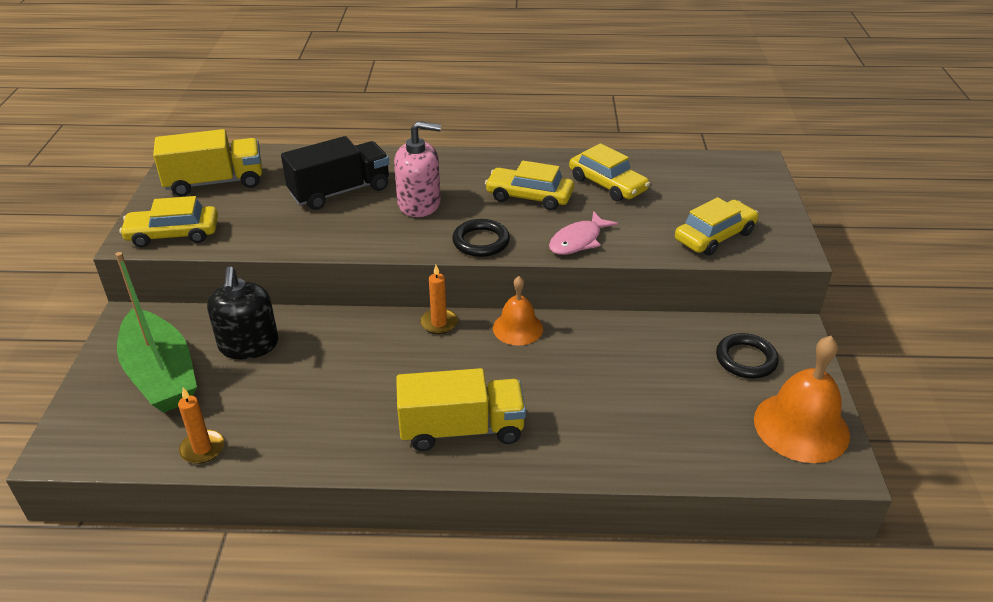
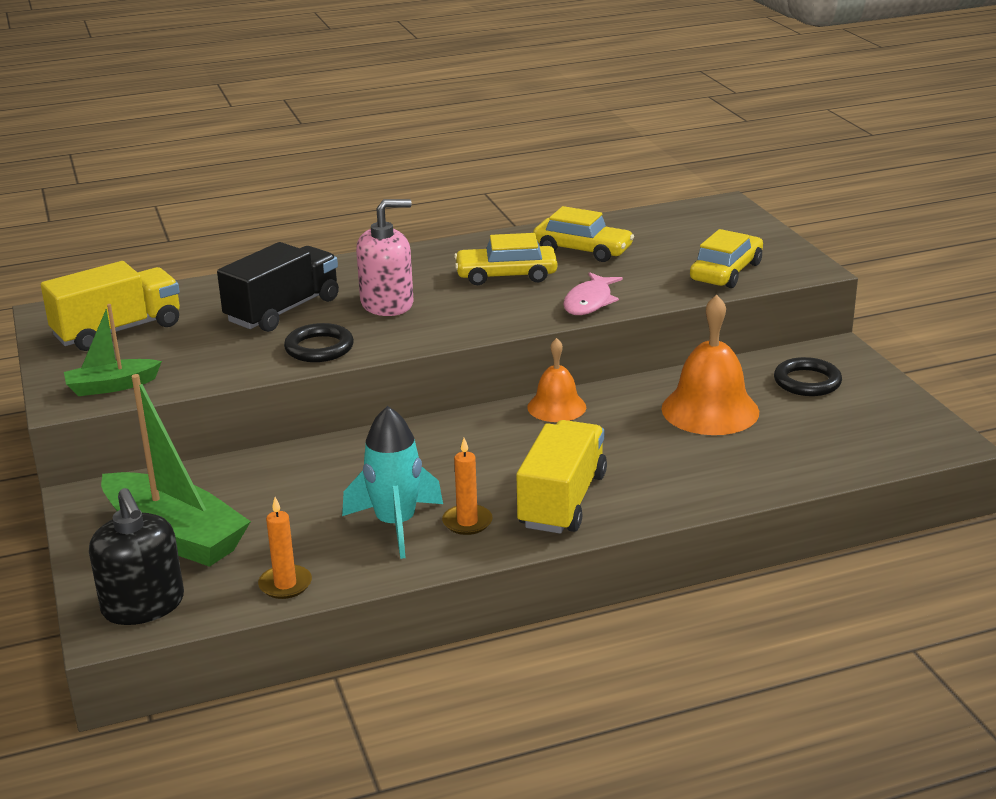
camera: 20 degrees left, 10 degrees down
yellow car [119,196,218,248] -> green boat [64,304,162,396]
black soap dispenser [207,266,279,360] -> black soap dispenser moved to [89,488,184,625]
yellow truck [396,368,526,451] -> yellow truck turned 45 degrees counterclockwise [517,420,607,534]
orange candle [420,265,458,334] -> orange candle moved to [442,438,493,535]
black ring [452,219,510,257] -> black ring moved to [284,323,354,362]
orange bell [754,336,850,463] -> orange bell moved to [661,295,759,435]
none -> turquoise rocket [342,406,443,559]

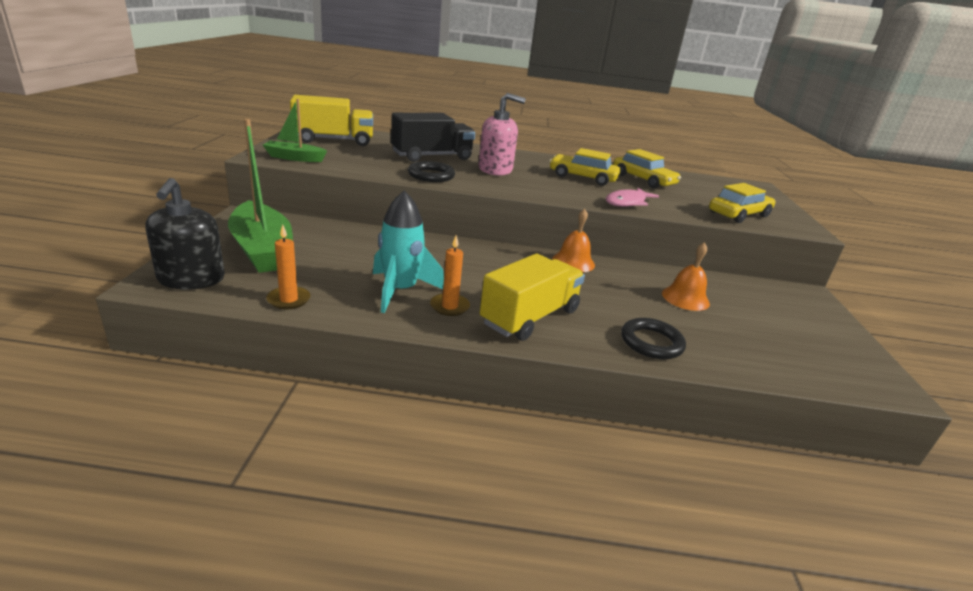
camera: 20 degrees right, 0 degrees up
orange bell [661,295,759,435] -> orange bell [662,242,710,311], size x0.61
black ring [774,357,842,396] -> black ring moved to [621,318,686,359]

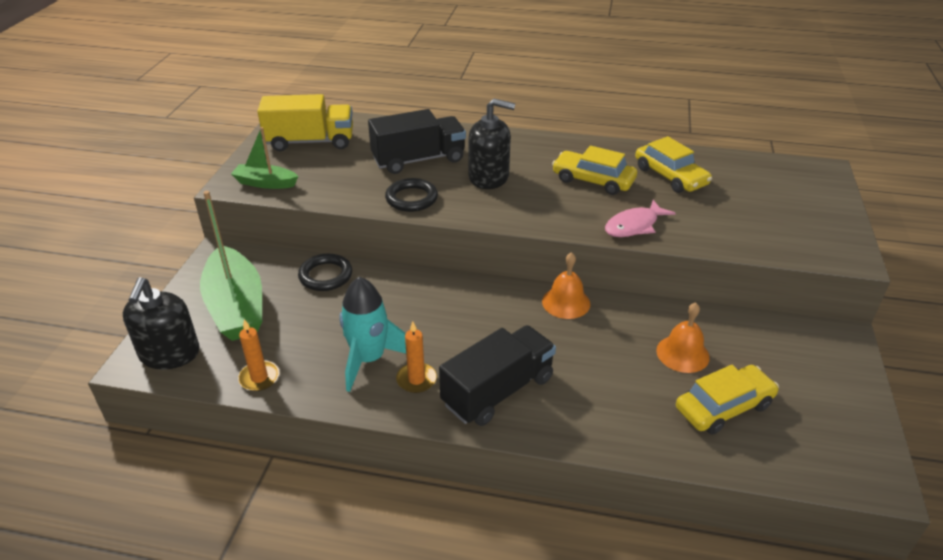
camera: 10 degrees right, 10 degrees up
pink soap dispenser [478,93,526,175] -> black soap dispenser [468,99,515,189]
yellow truck [480,253,585,341] -> black truck [439,325,556,426]
black ring [621,318,686,359] -> black ring moved to [298,254,352,291]
yellow car [709,183,775,223] -> yellow car moved to [676,365,779,434]

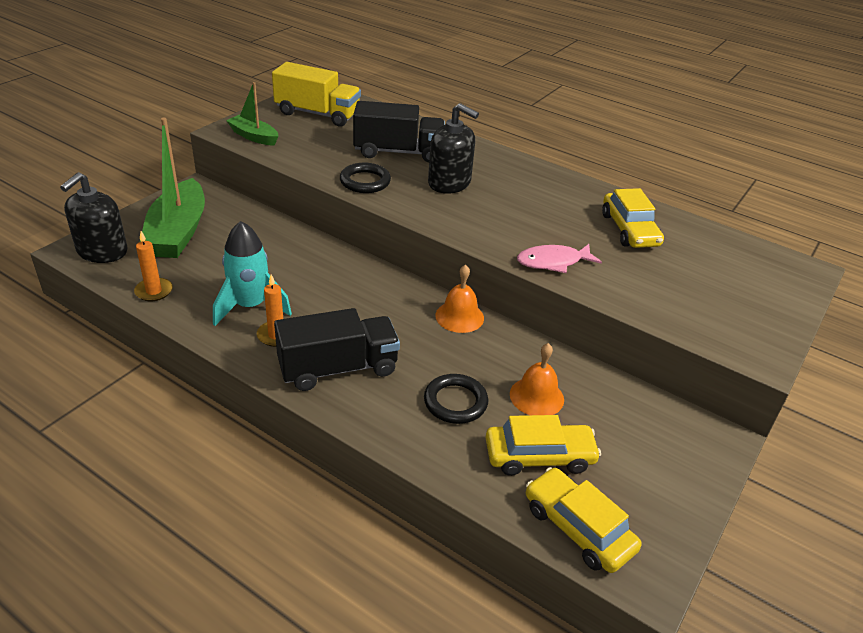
camera: 20 degrees right, 0 degrees up
black ring [298,254,352,291] -> black ring moved to [424,374,488,424]
yellow car [552,146,637,195] -> yellow car moved to [526,467,641,573]

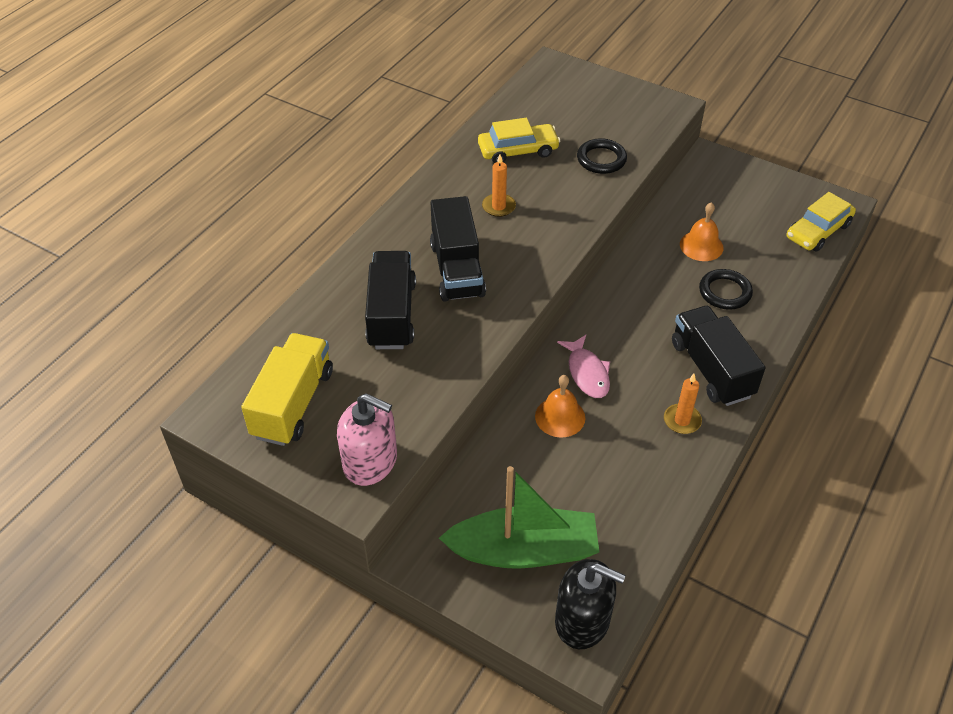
camera: 90 degrees left, 10 degrees up
orange candle [134,231,173,301] -> orange candle moved to [482,155,516,217]
turquoise rocket [213,221,292,326] -> none
green boat [226,82,278,146] -> pink soap dispenser [337,393,397,486]
black ring [340,163,391,193] -> black ring moved to [577,138,627,174]
black soap dispenser [428,103,479,194] -> black truck [430,196,486,302]
orange bell [435,264,484,333] -> orange bell moved to [535,375,585,437]
yellow car [485,415,601,476] -> none
pink fish [517,244,602,273] -> pink fish moved to [557,335,610,398]

